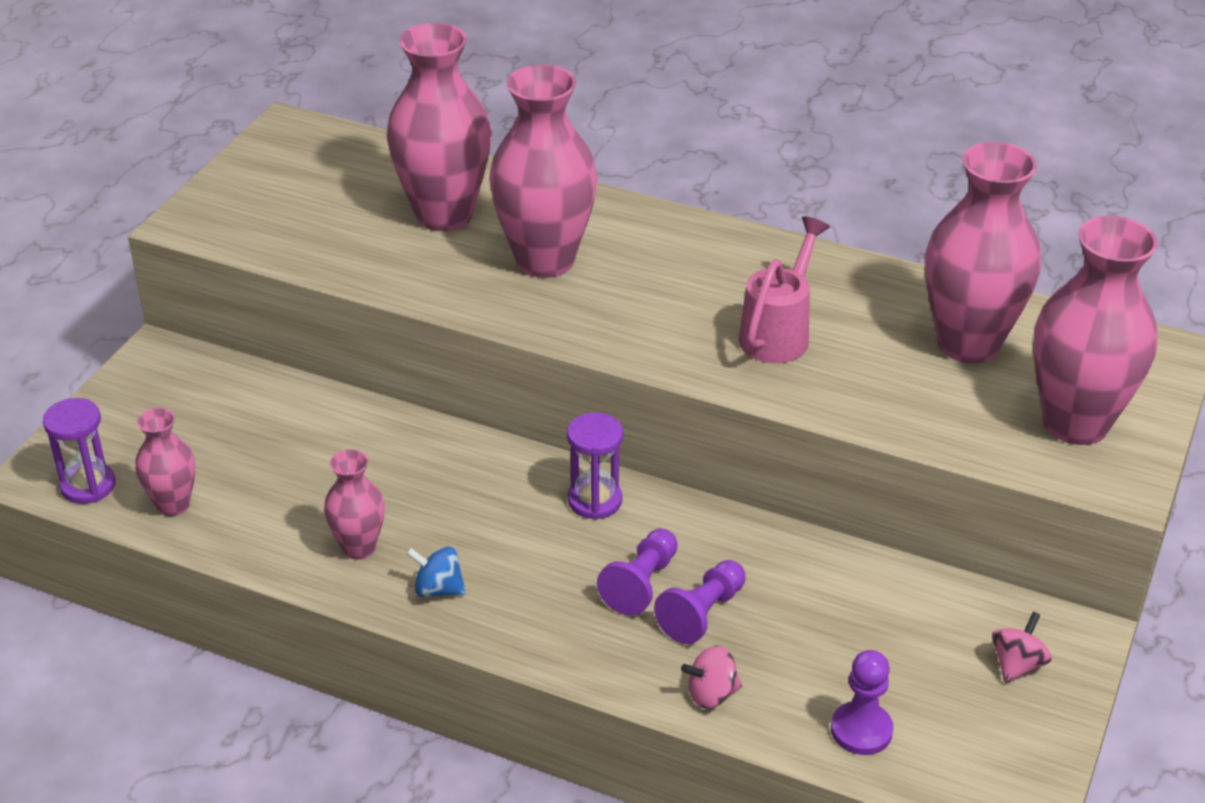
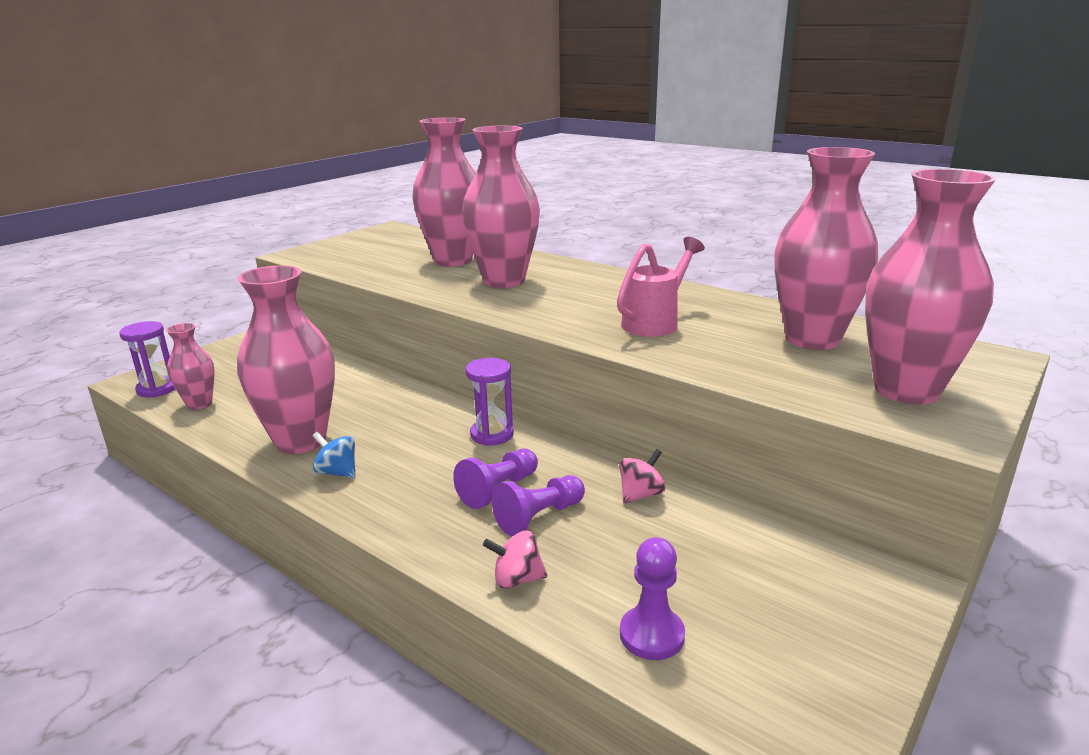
camera: 15 degrees right, 15 degrees down
pink vase [324,449,385,559] -> pink vase [237,265,335,454], size x1.92
pink spinning top [992,612,1052,683] -> pink spinning top moved to [619,449,666,504]

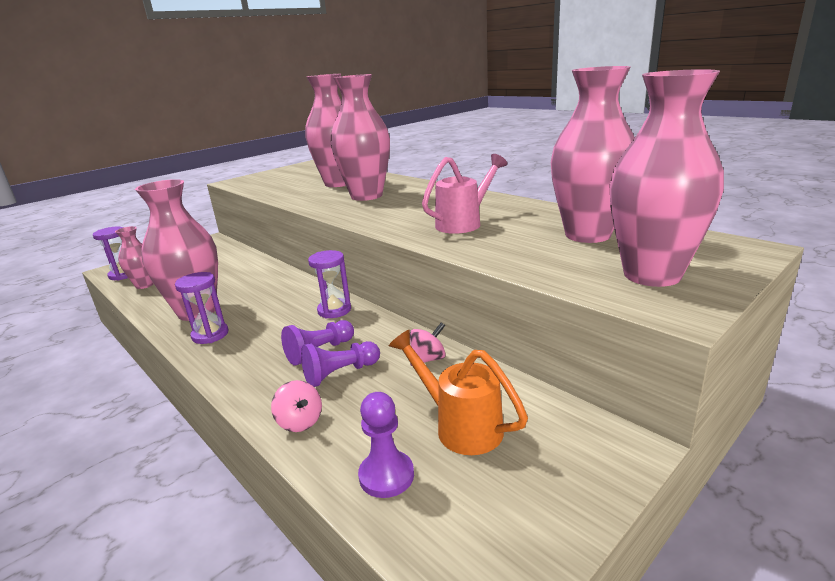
camera: 10 degrees right, 0 degrees up
blue spinning top [313,432,356,478] -> purple hourglass [175,272,229,344]
pink spinning top [483,531,547,589] -> pink spinning top turned 135 degrees counterclockwise [271,380,322,432]
none -> orange watering can [389,330,528,455]

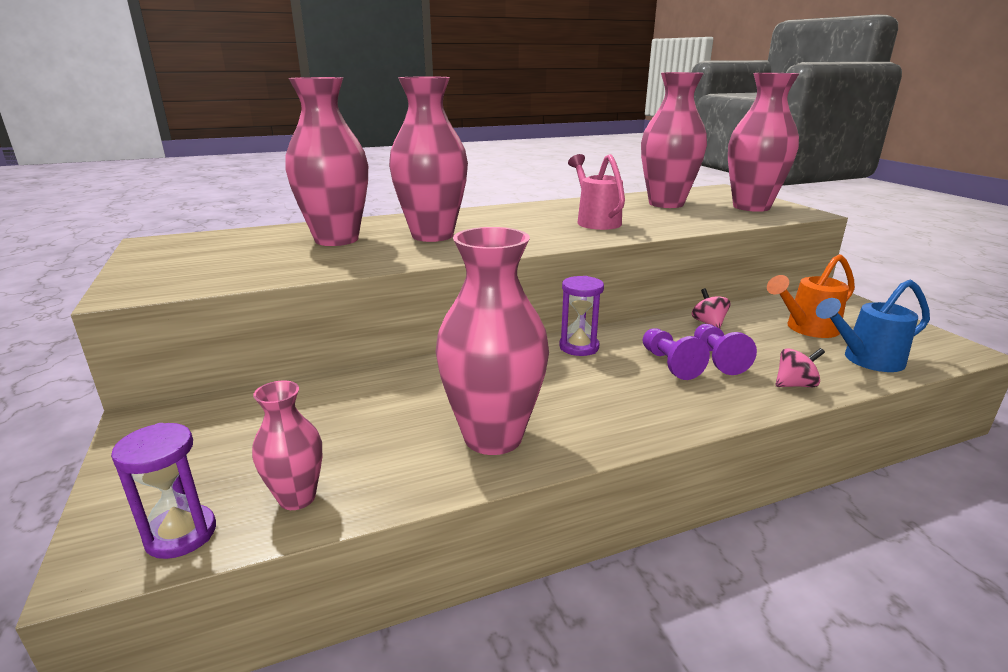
camera: 70 degrees left, 0 degrees up
purple hourglass [175,272,229,344] -> none
purple pawn [358,392,414,498] -> blue watering can [816,280,930,372]

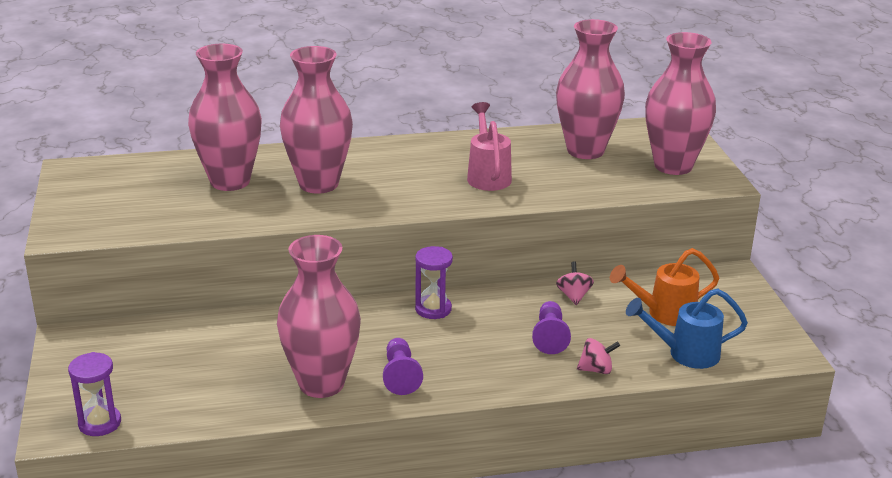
camera: 10 degrees right, 5 degrees up
pink vase [252,380,322,510] -> none
purple pawn [643,328,710,380] -> purple pawn moved to [383,338,423,395]

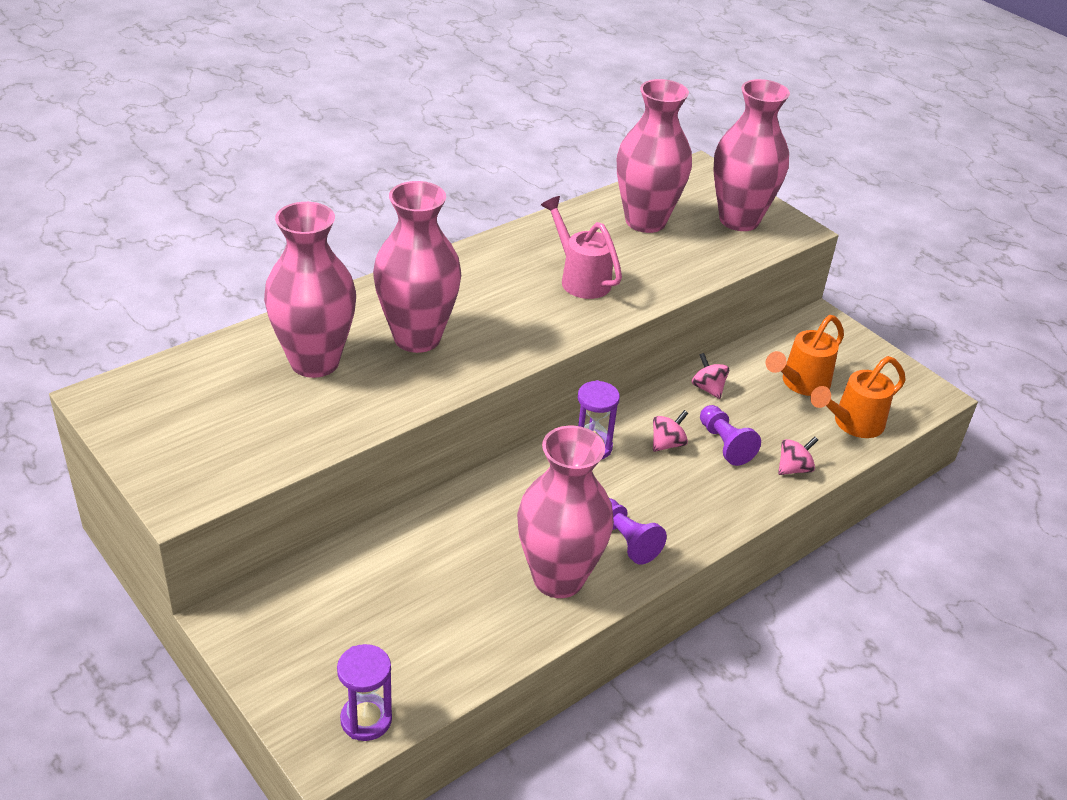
camera: 30 degrees left, 10 degrees up
blue watering can [626,288,748,369] -> orange watering can [810,356,906,438]
none -> pink spinning top [653,410,688,452]

